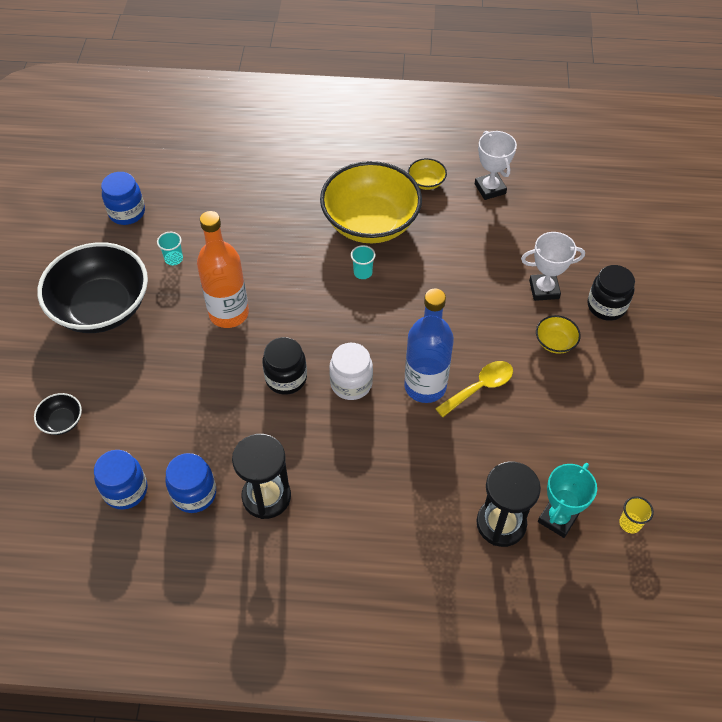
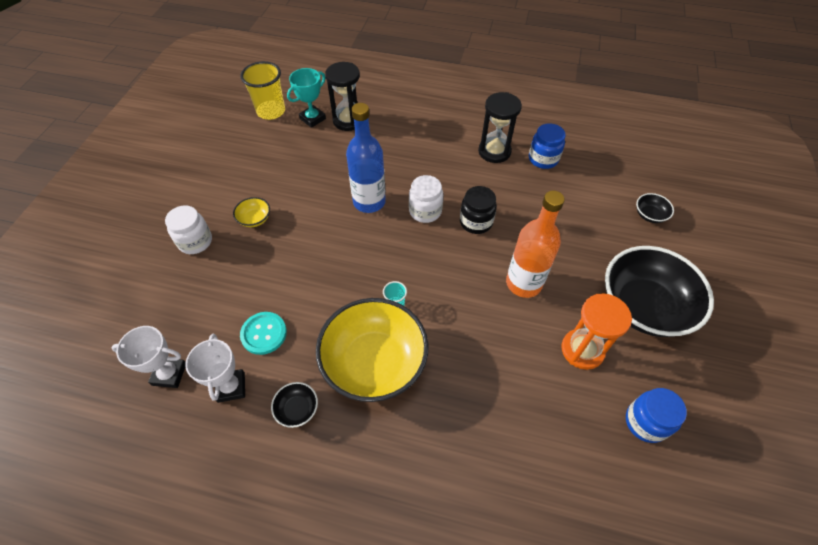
camera: 170 degrees left, 0 degrees up
blue jar [94,450,147,510] -> none
turquoise cup [157,232,183,265] -> orange hourglass [561,293,632,370]
yellow bowl [408,158,447,190] -> black bowl [271,382,318,428]
yellow spoon [435,361,513,417] -> none
white trophy [521,232,585,301] -> white trophy moved to [111,326,186,388]
black jar [587,265,635,321] -> white jar [165,205,212,254]
yellow cup [619,496,654,533] -> yellow cup [240,61,285,120], size x2.10
none -> turquoise button [240,312,287,355]

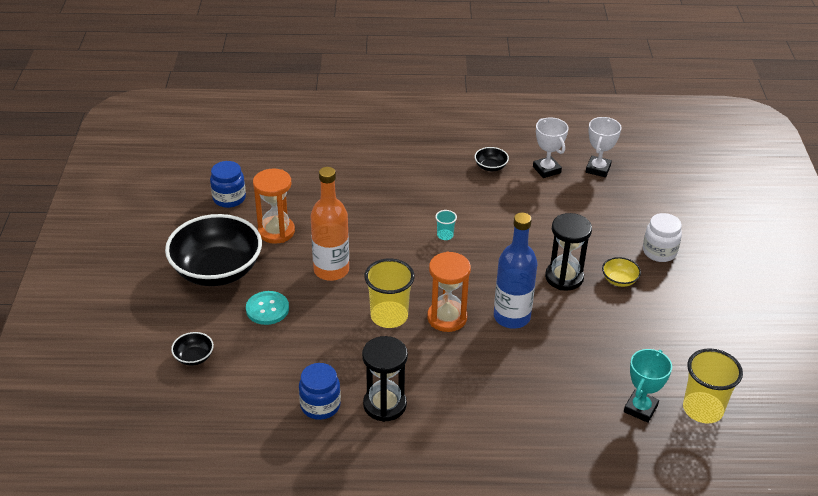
camera: 165 degrees right, 15 degrees down
white trophy [111,326,186,388] -> white trophy turned 60 degrees counterclockwise [586,117,621,177]
turquoise button [240,312,287,355] -> turquoise button moved to [246,291,289,325]
yellow bowl [316,298,429,402] -> none
black hourglass [325,62,360,131] -> black hourglass moved to [545,213,592,291]
white jar [409,175,443,223] -> orange hourglass [427,252,471,332]
black jar [460,186,497,234] -> yellow cup [364,258,415,328]

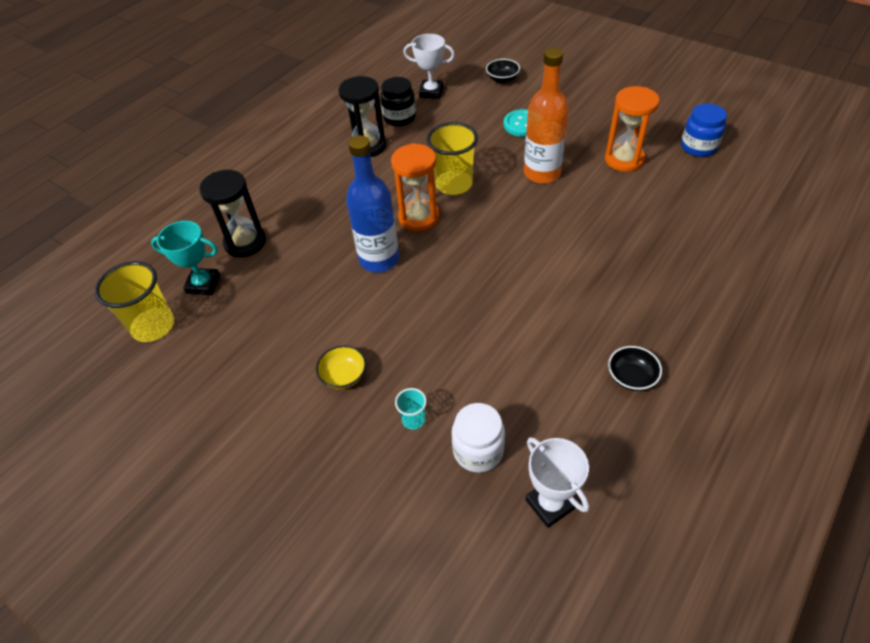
camera: 130 degrees right, 10 degrees up
black bowl [165,214,262,286] -> none
blue jar [299,363,341,420] -> black jar [380,77,416,126]
turquoise cup [435,210,457,240] -> turquoise cup moved to [395,388,427,429]
white trophy [533,117,568,178] -> white trophy moved to [403,34,455,99]
black hourglass [545,213,592,291] -> black hourglass moved to [199,170,266,257]
turquoise trophy [624,349,672,423] -> turquoise trophy turned 60 degrees counterclockwise [151,221,220,295]
white jar [643,213,682,262] -> white jar moved to [452,403,505,473]

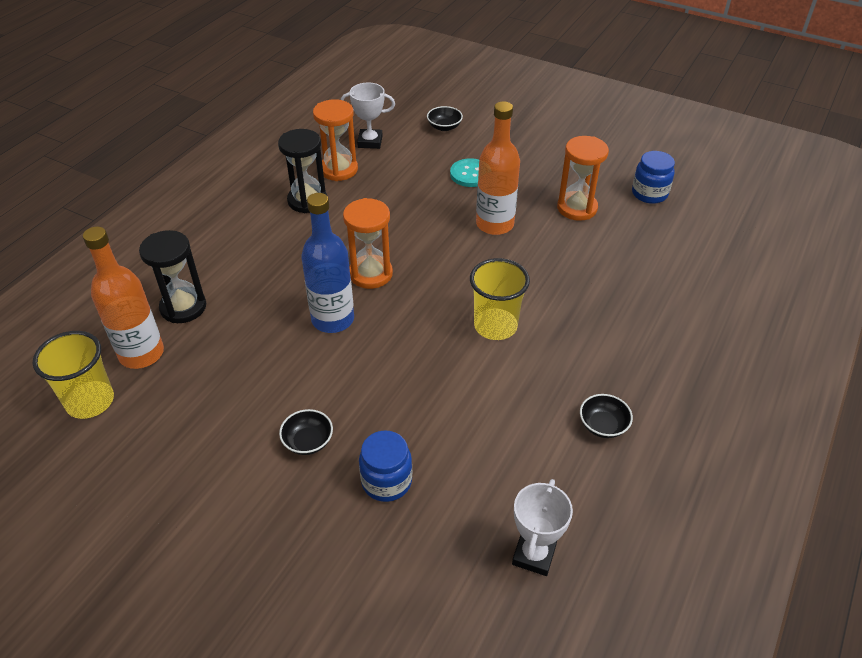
camera: 10 degrees left, 5 degrees down
turquoise trophy [151,221,220,295] -> orange bottle [83,227,164,369]
yellow bowl [316,345,366,389] -> black bowl [279,409,333,455]
black jar [380,77,416,126] -> orange hourglass [313,99,358,181]
turquoise cup [395,388,427,429] -> blue jar [359,430,412,502]
yellow cup [427,122,478,195] -> yellow cup moved to [470,258,530,340]
white jar [452,403,505,473] -> none
white trophy [525,437,589,528] -> white trophy turned 60 degrees clockwise [512,479,573,576]

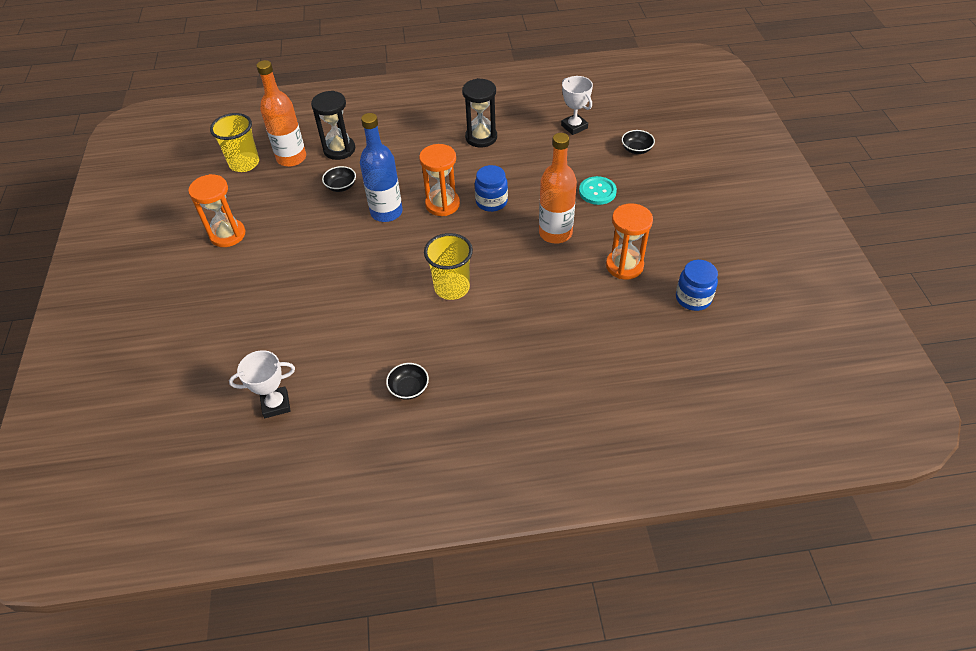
camera: 55 degrees right, 5 degrees up
black bowl [279,409,333,455] -> black bowl moved to [322,166,356,192]
orange hourglass [313,99,358,181] -> orange hourglass moved to [188,174,245,247]
blue jar [359,430,412,502] -> blue jar moved to [475,165,508,212]

